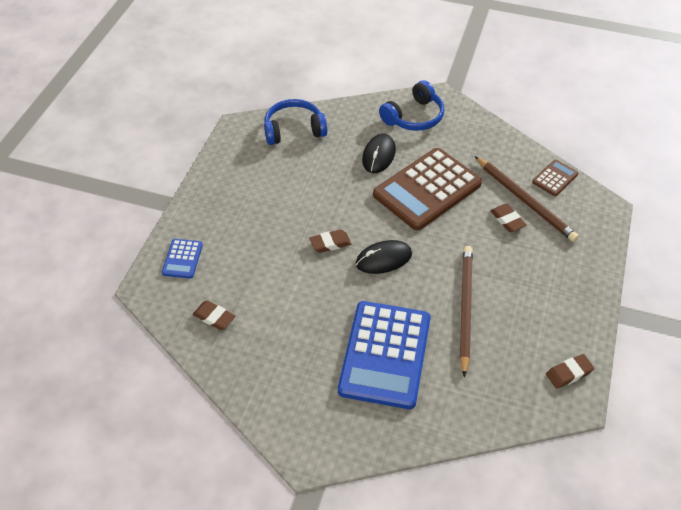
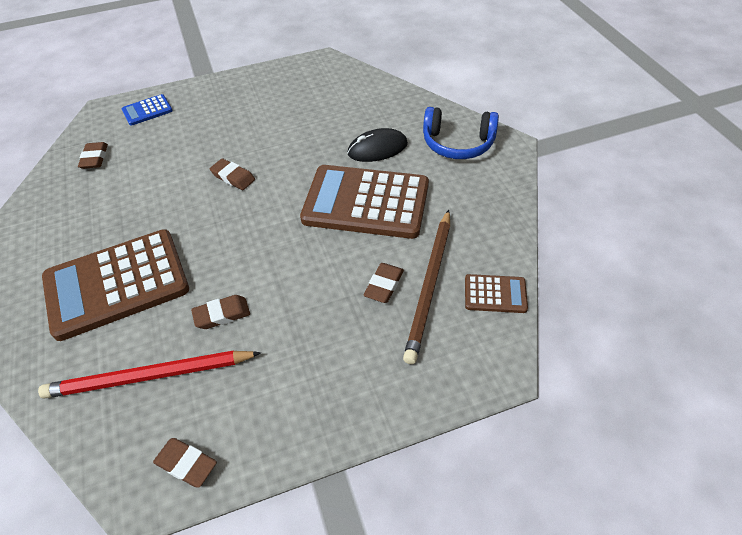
camera: 55 degrees right, 0 degrees up
blue headphones [264,99,327,145] -> none
blue calculator [338,301,430,409] -> brown calculator [42,229,189,341]
black mouse [356,240,412,274] -> none
brown pencil [460,246,473,377] -> brown eraser [191,295,250,329]
none -> red pencil [38,350,261,399]

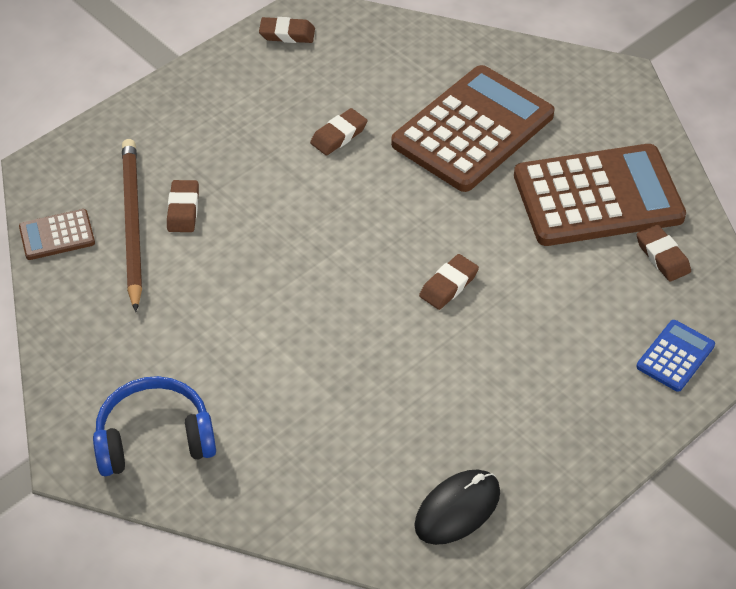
camera: 155 degrees right, 0 degrees up
red pencil [38,350,261,399] -> none
brown eraser [210,158,255,190] -> brown eraser turned 60 degrees counterclockwise [419,254,479,310]
brown calculator [300,165,429,239] -> brown calculator moved to [514,144,686,246]
black mouse [347,128,408,162] -> black mouse moved to [414,470,500,545]

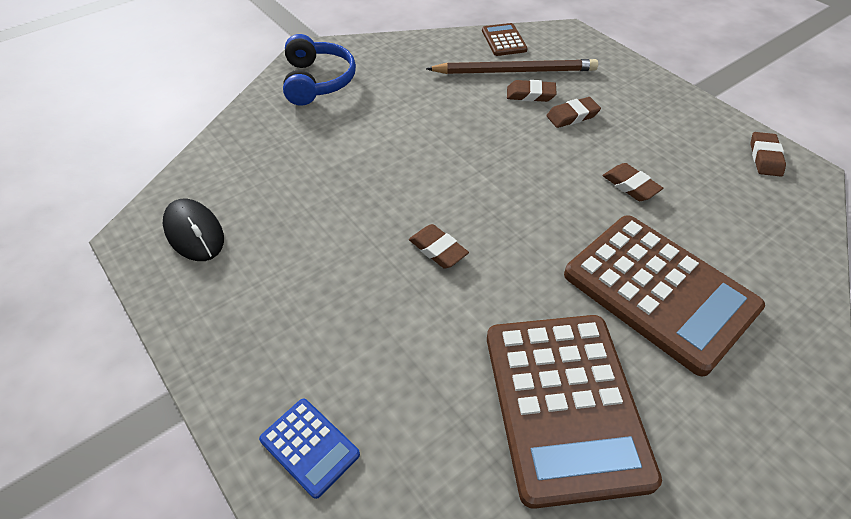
camera: 95 degrees right, 0 degrees up
brown eraser [637,225,691,282] -> brown eraser moved to [546,97,601,128]

